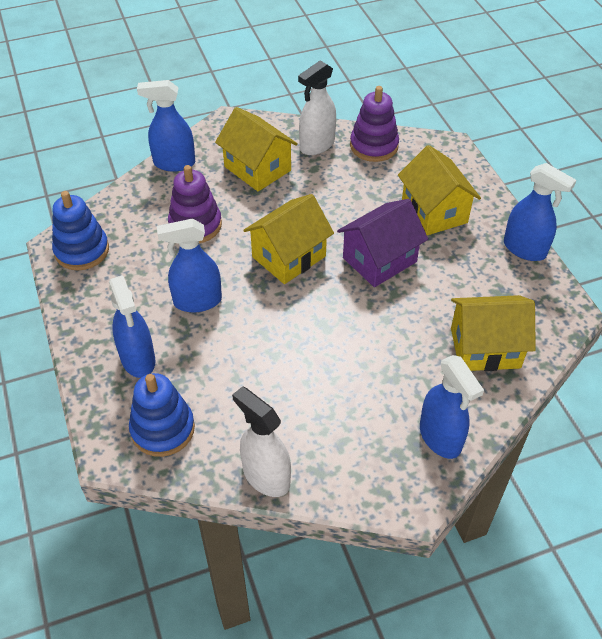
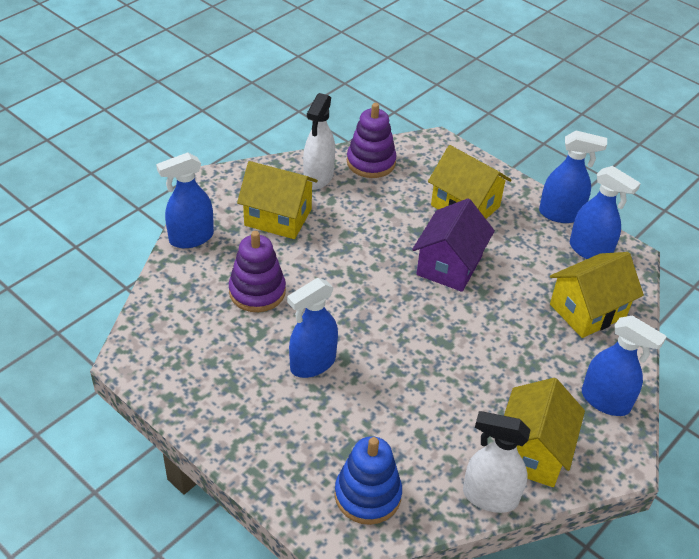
camera: 30 degrees left, 5 degrees down
blue stacking toy [52,191,109,270] -> none
blue spray bottle [109,275,155,378] -> blue spray bottle moved to [570,166,641,259]
yellow house [243,194,334,284] -> yellow house moved to [504,378,585,487]

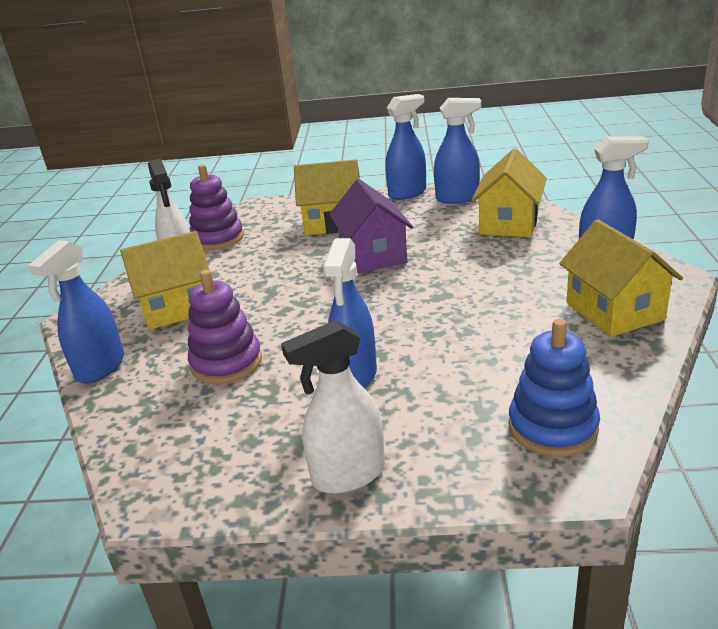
camera: 35 degrees left, 15 degrees down
white spray bottle [463,411,530,513] -> white spray bottle moved to [281,320,385,494]

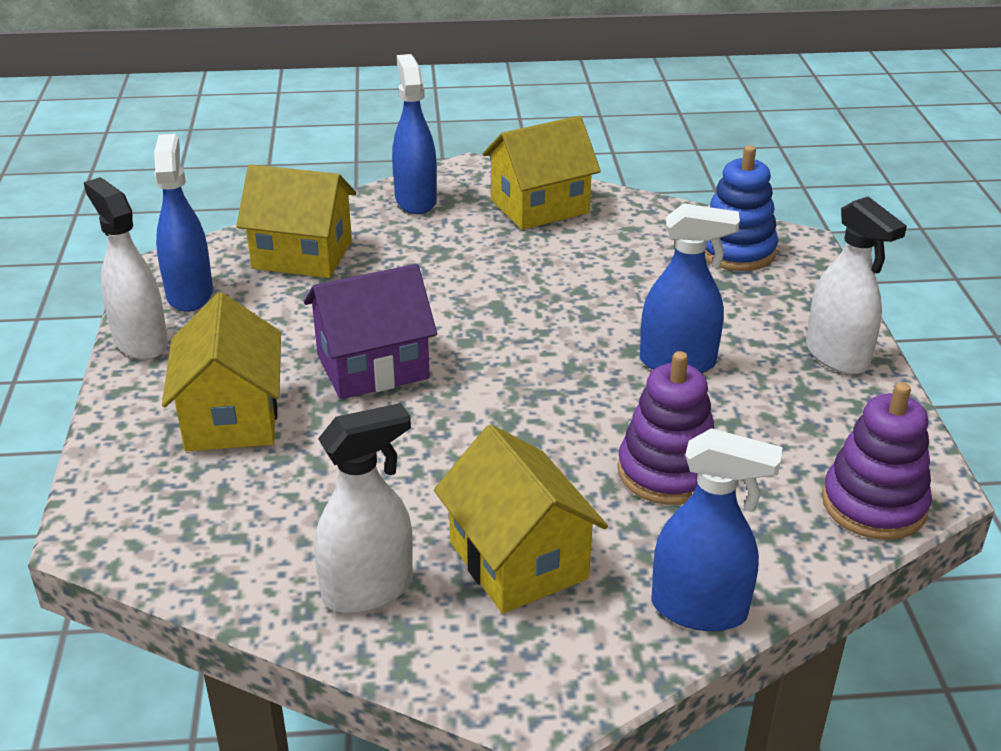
camera: 100 degrees left, 5 degrees up
purple stacking toy [189,164,244,250] -> purple stacking toy moved to [822,382,932,540]
blue spray bottle [385,94,426,200] -> white spray bottle [84,177,168,360]

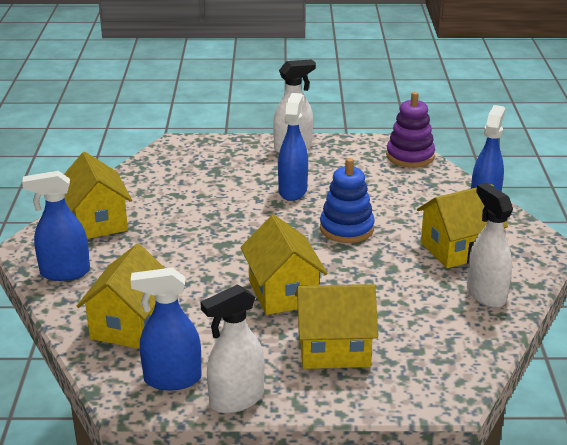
camera: 85 degrees left, 5 degrees down
purple house [304,264,437,399] -> yellow house [240,215,327,315]
purple stacking toy [618,351,714,505] -> none
blue stacking toy [705,145,778,271] -> blue stacking toy moved to [320,158,375,243]

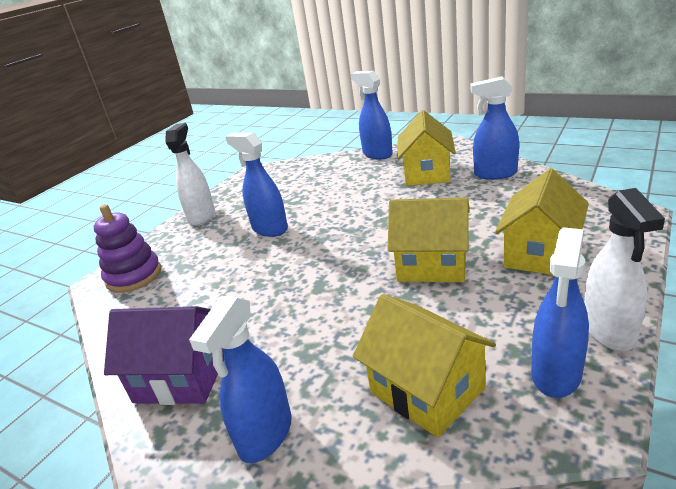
camera: 55 degrees left, 0 degrees up
yellow house [64,152,132,239] -> purple house [104,306,224,405]
blue stacking toy [320,158,375,243] -> none
purple stacking toy [386,92,435,168] -> purple stacking toy moved to [94,204,161,293]
white spray bottle [467,183,513,308] -> blue spray bottle [471,76,519,180]

